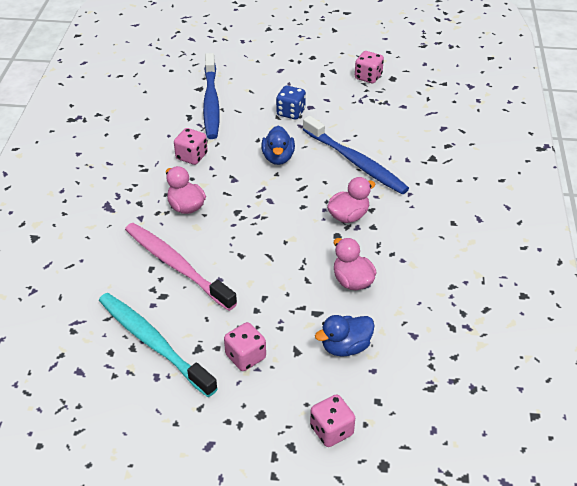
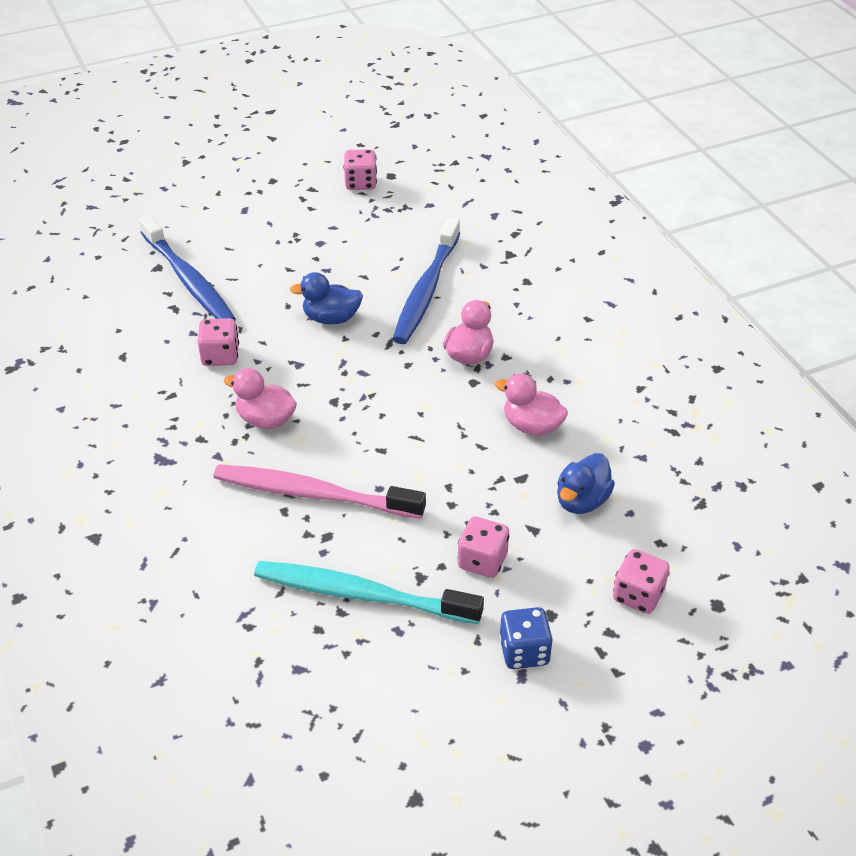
camera: 30 degrees left, 0 degrees up
blue duck [261,126,295,165] -> blue duck turned 120 degrees clockwise [290,272,363,324]
blue dice [276,86,306,119] -> blue dice moved to [499,607,553,669]
blue toothbrush [302,115,409,194] -> blue toothbrush turned 90 degrees clockwise [393,217,460,344]

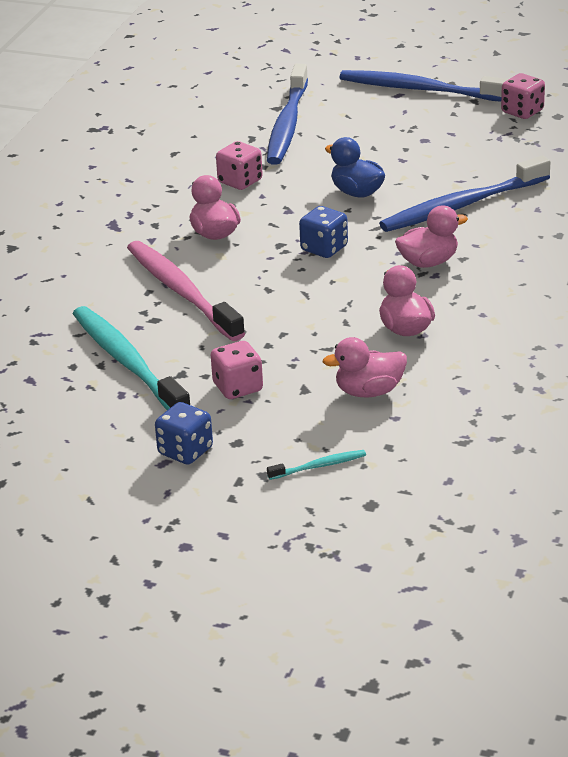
camera: 45 degrees right, 10 degrees down
blue duck [557,453,615,514] -> pink duck [323,337,407,397]
pink dice [613,549,670,614] -> turquoise toothbrush [267,450,366,480]
none -> blue dice [299,206,348,258]
none -> blue toothbrush [339,70,509,102]

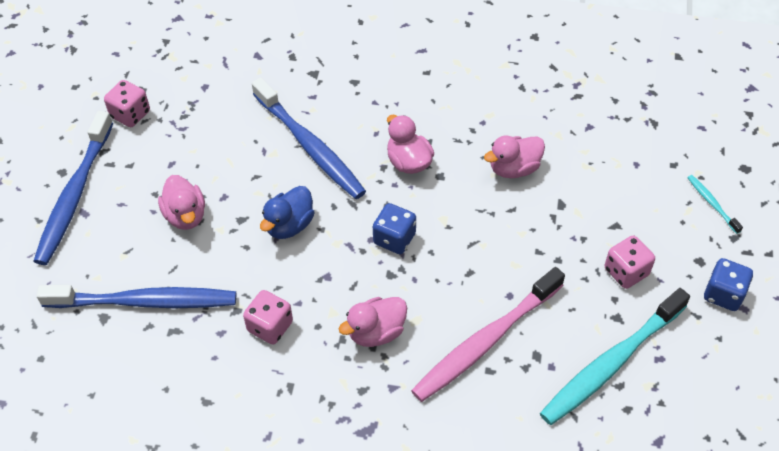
camera: 100 degrees left, 20 degrees up
pink duck [323,337,407,397] -> pink duck moved to [158,175,205,230]

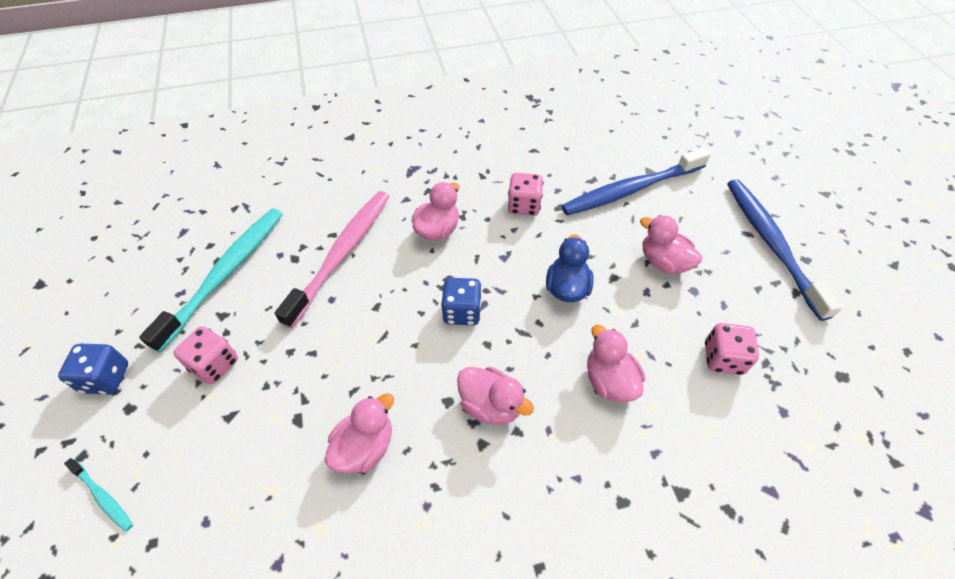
camera: 155 degrees right, 0 degrees up
pink dice [104,80,150,127] -> pink dice moved to [705,323,759,375]
blue toothbrush [252,78,366,199] -> pink duck [587,325,645,402]

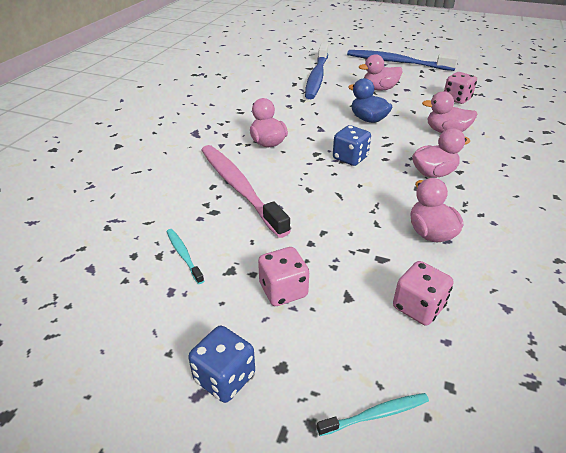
camera: 55 degrees left, 15 degrees down
turquoise toothbrush [139,208,283,353] -> turquoise toothbrush [166,229,204,284], size x0.43
pink dice [508,173,543,216] -> pink dice moved to [393,261,453,326]

